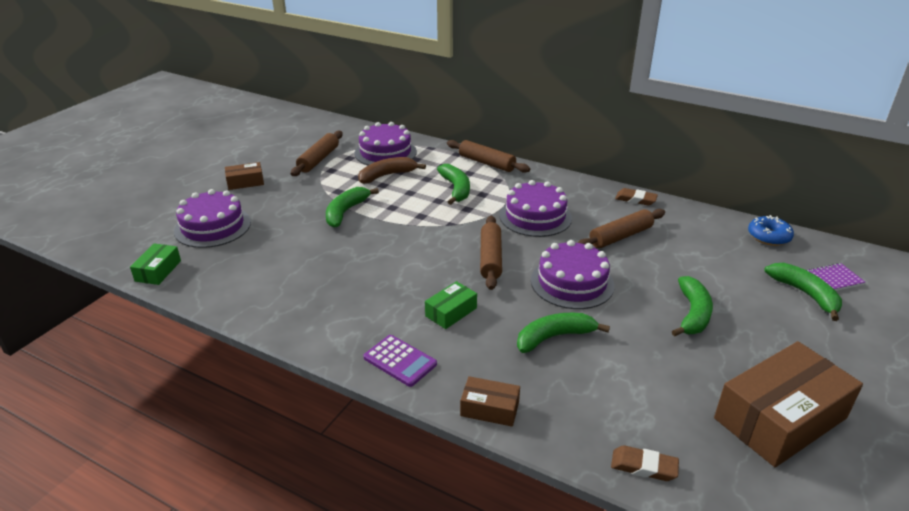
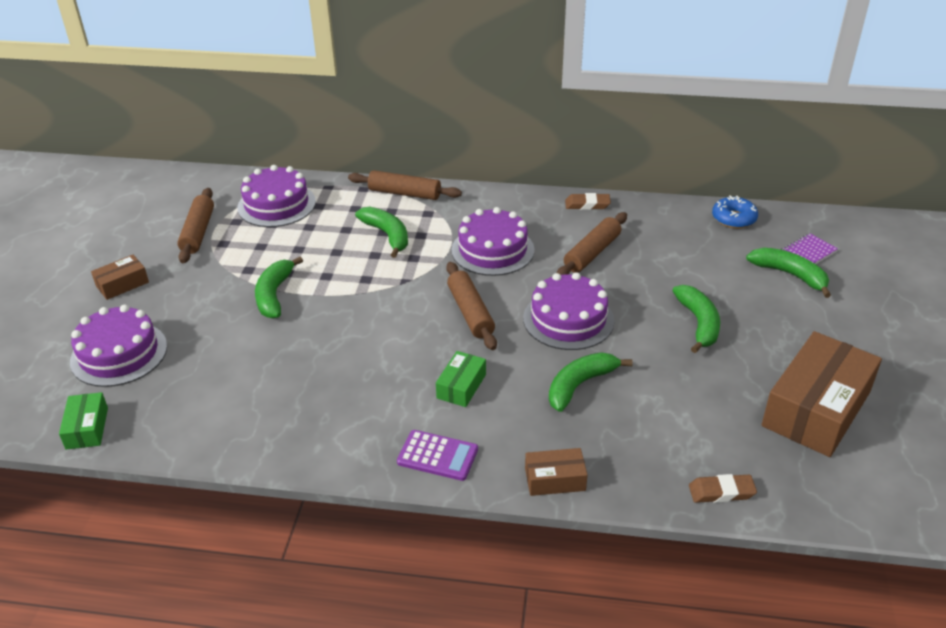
camera: 20 degrees left, 5 degrees up
brown banana [358,157,426,184] -> none

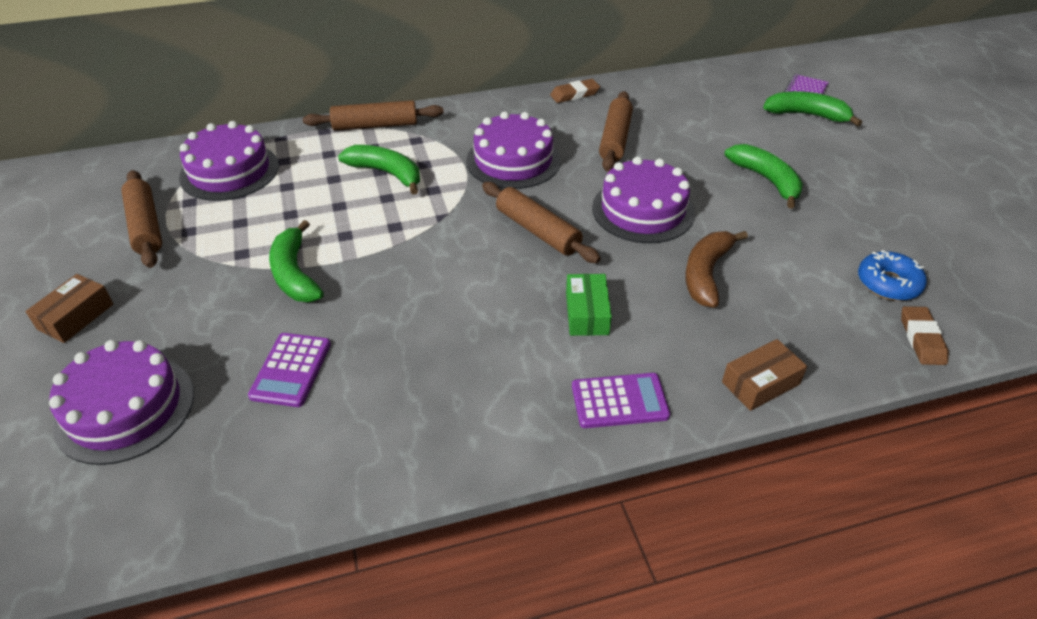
camera: 25 degrees left, 5 degrees up
green box [59,392,108,450] -> none
green banana [549,352,632,412] -> brown banana [685,231,748,308]
brown eraser [689,474,757,503] -> brown eraser turned 60 degrees counterclockwise [901,306,949,365]
blue donut [712,195,758,228] -> blue donut moved to [858,250,927,301]
brown box [762,331,882,457] -> none
none -> purple calculator [248,333,331,407]

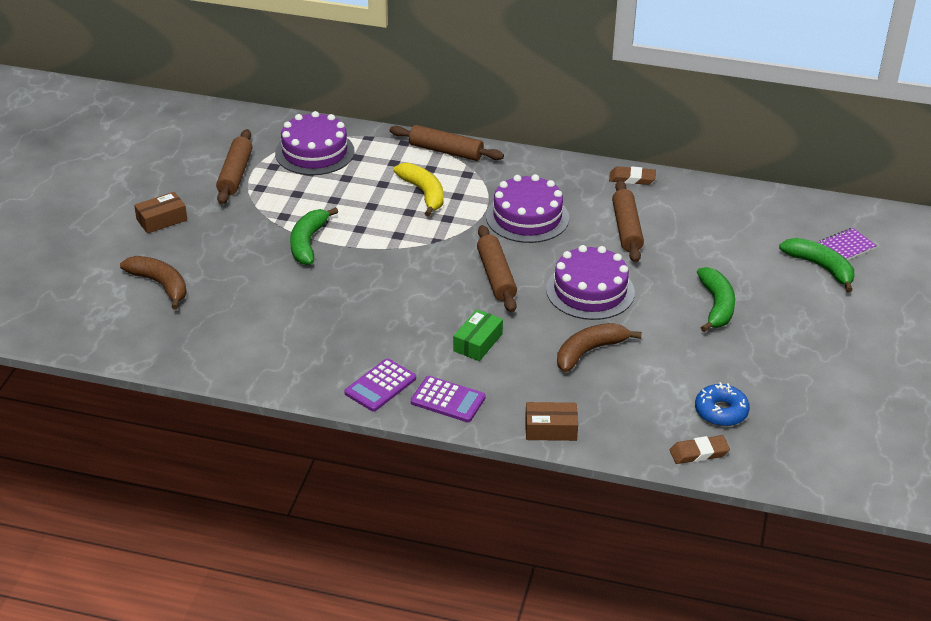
camera: 30 degrees right, 5 degrees down
purple cake [49,340,194,465] -> brown banana [120,256,187,310]
purple calculator [248,333,331,407] -> purple calculator moved to [344,358,416,412]
green banana [338,145,420,195] -> yellow banana [393,163,444,217]
brown rolling pin [599,91,633,172] -> brown rolling pin turned 45 degrees counterclockwise [612,180,644,263]
brown eraser [901,306,949,365] -> brown eraser turned 45 degrees clockwise [670,435,730,464]

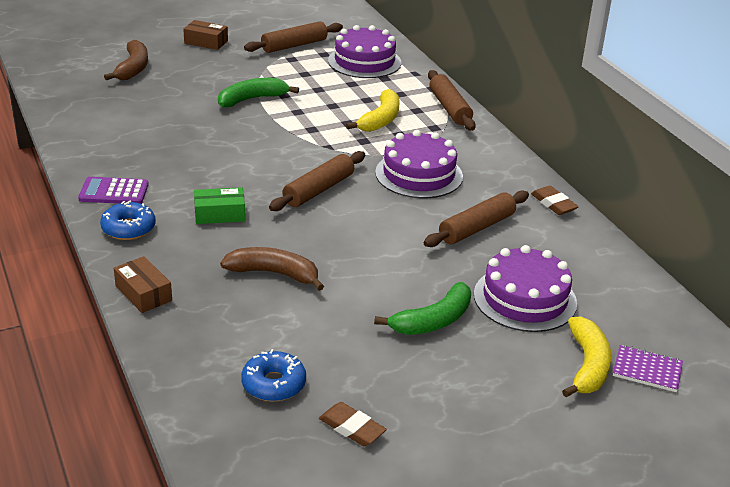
camera: 50 degrees right, 5 degrees down
purple calculator [411,376,486,422] -> blue donut [100,201,156,240]
purple cake [546,245,635,320] -> purple cake moved to [474,245,577,332]
brown eraser [670,435,730,464] -> brown eraser moved to [319,402,387,446]
green banana [779,238,854,292] -> yellow banana [562,316,611,398]

